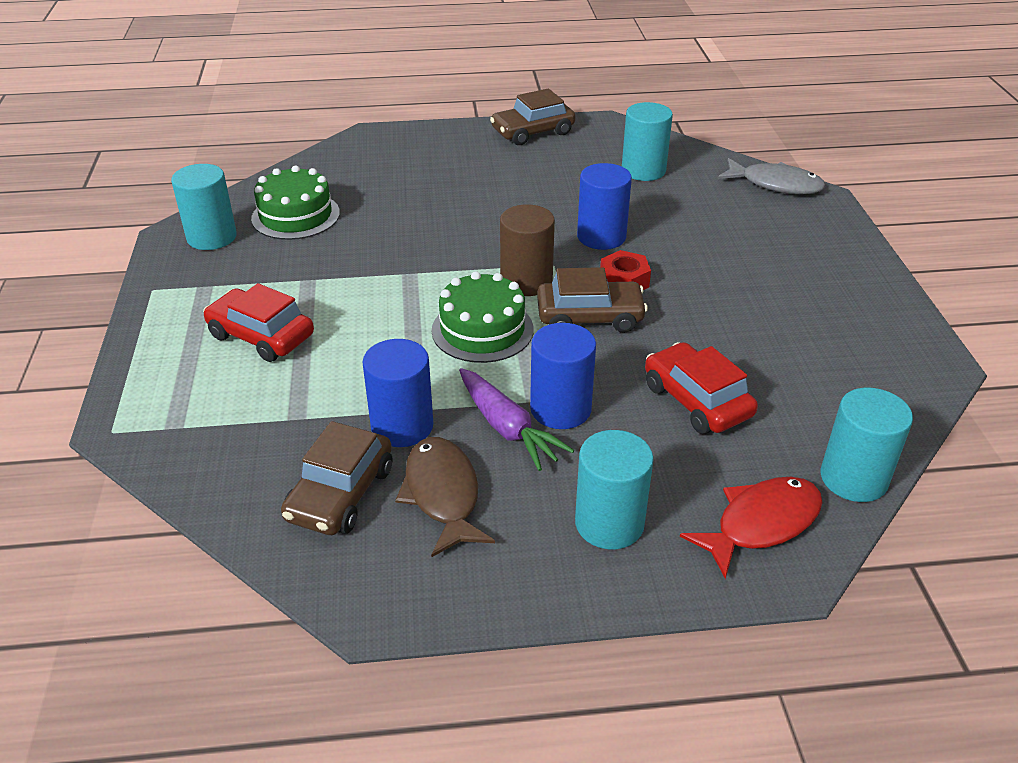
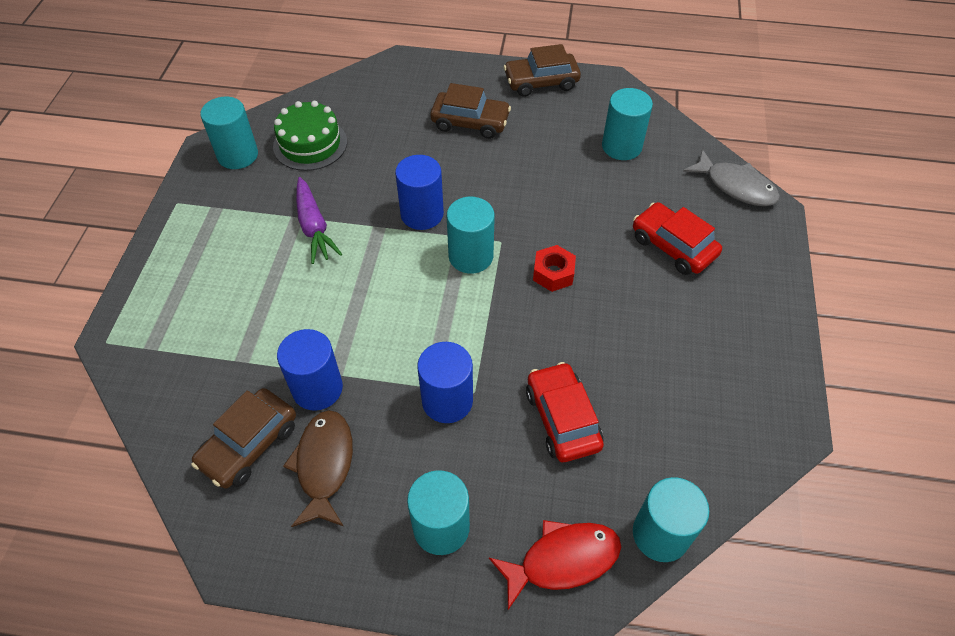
camera: 15 degrees right, 15 degrees up
red car [203,283,314,362] -> red car moved to [633,202,722,275]
green cake [432,271,534,363] -> none
purple carrot [459,368,574,471] -> purple carrot moved to [296,177,342,264]
brown cylinder [500,205,555,296] -> turquoise cylinder [447,197,495,273]
brown car [537,267,648,333] -> brown car moved to [430,83,511,139]
blue cylinder [577,163,632,250] -> blue cylinder moved to [395,155,444,230]

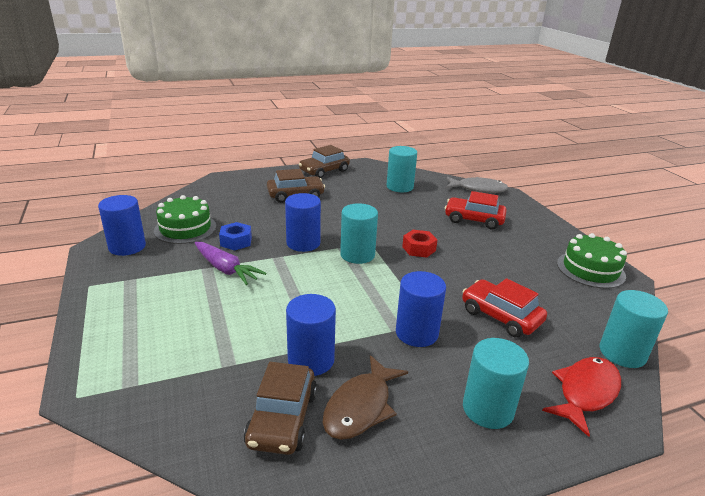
camera: 30 degrees left, 25 degrees down
turquoise cylinder [200,97,258,169] -> blue cylinder [98,195,146,256]
brown fish [283,410,353,527] -> brown fish turned 120 degrees counterclockwise [323,355,408,440]
none -> blue nut [219,222,252,251]
none -> green cake [557,233,627,289]

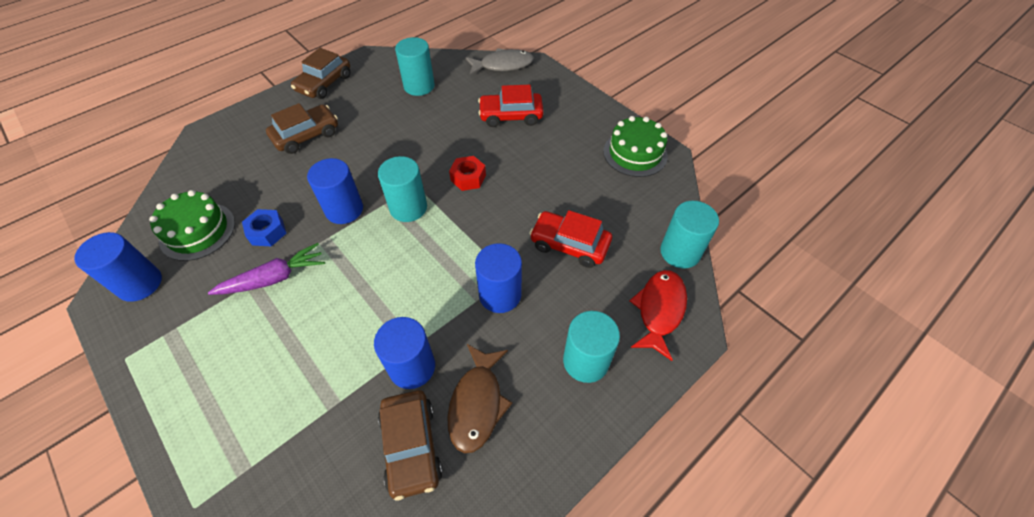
camera: 20 degrees left, 25 degrees up
purple carrot [195,242,266,285] -> purple carrot turned 45 degrees counterclockwise [208,243,325,295]

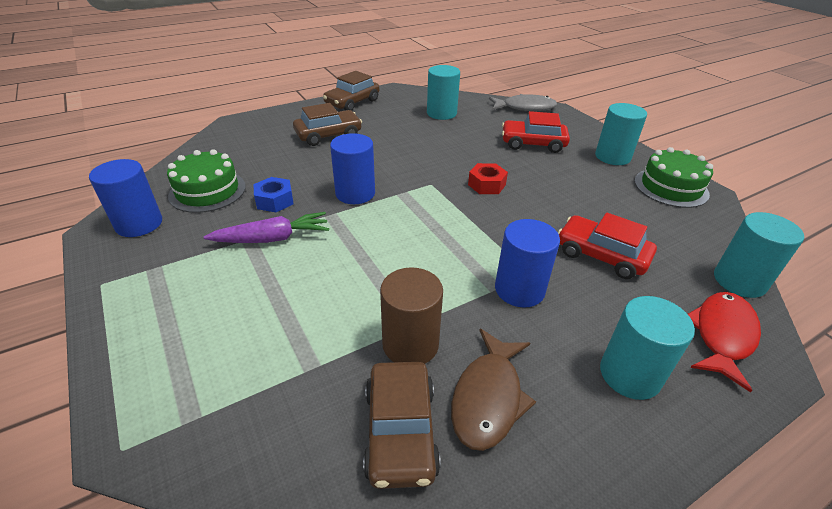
camera: 10 degrees right, 15 degrees down
blue cylinder [374,317,435,389] -> brown cylinder [380,267,443,364]
turquoise cylinder [378,156,427,222] -> turquoise cylinder moved to [595,103,647,165]

